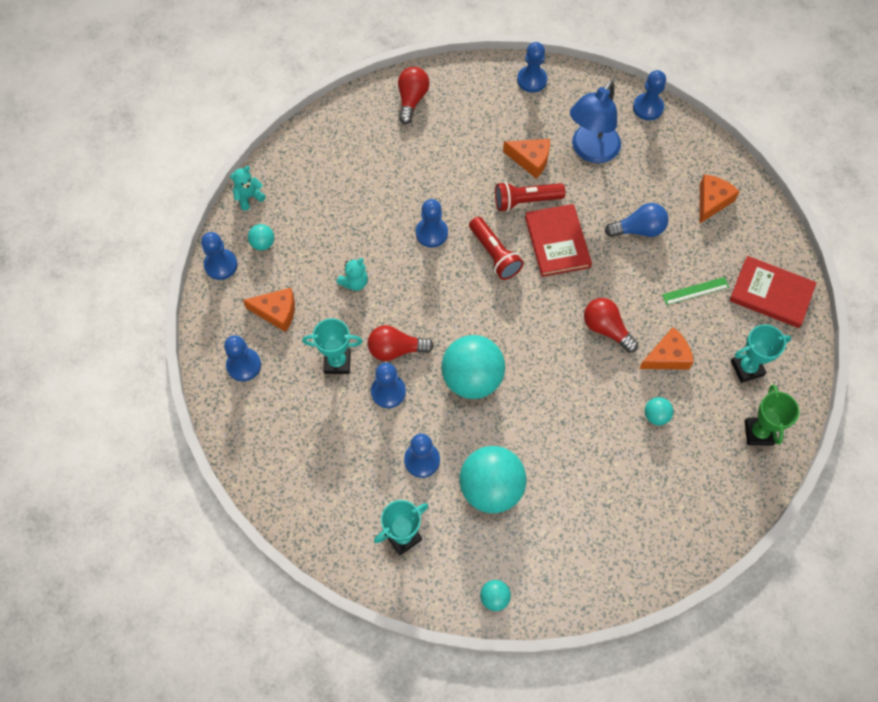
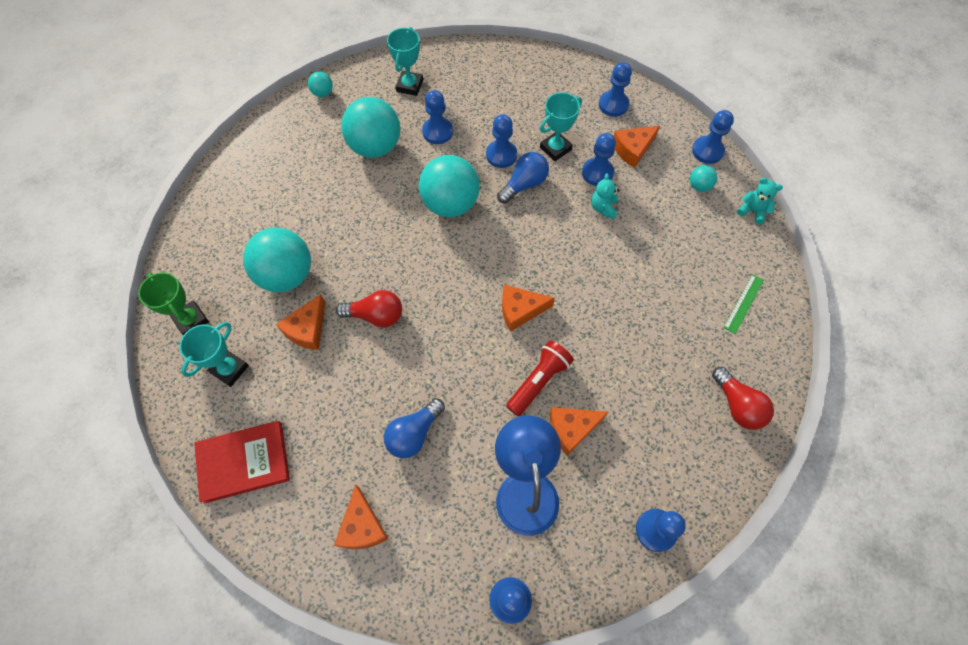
camera: 140 degrees right, 0 degrees up
turquoise teddy bear [230,166,266,210] -> turquoise teddy bear turned 75 degrees counterclockwise [737,177,783,224]
red light bulb [368,325,434,361] -> blue light bulb [497,152,549,204]
blue pawn [416,199,448,248] -> blue pawn moved to [582,133,616,186]
red flashlight [469,217,524,280] -> orange cheese [502,285,555,332]
red book [525,204,592,277] -> none
turquoise ball [644,397,674,425] -> turquoise ball [243,227,311,292], size x2.26
green ruler [662,277,729,305] -> green ruler moved to [723,274,764,334]

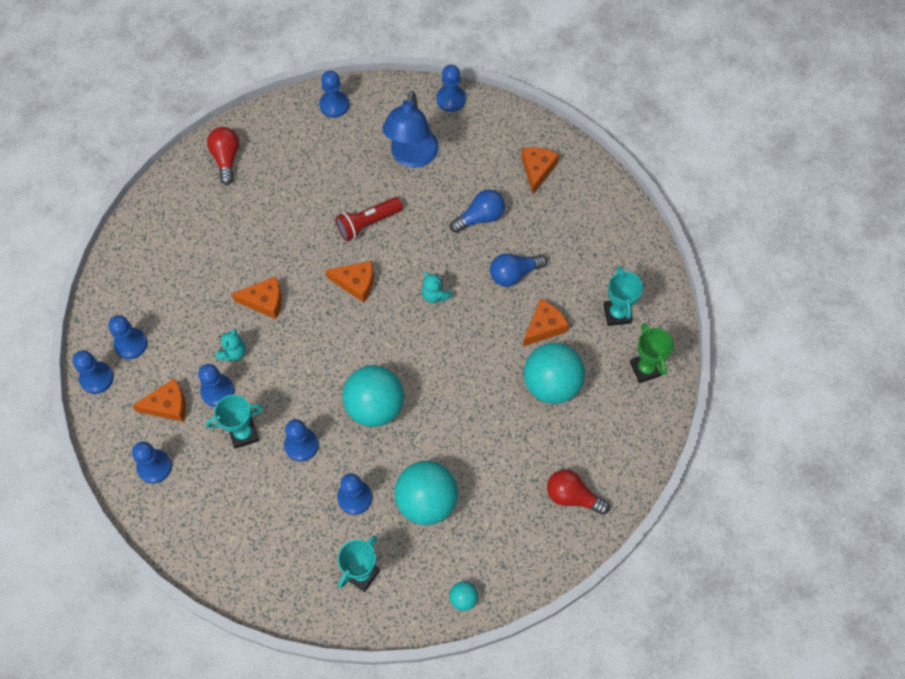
camera: 160 degrees left, 0 degrees up
turquoise trophy [179,322,249,387] -> turquoise trophy turned 60 degrees counterclockwise [604,266,643,326]
red book [194,421,290,504] -> none
red light bulb [336,290,402,328] -> red light bulb moved to [547,469,610,515]
blue light bulb [497,152,549,204] -> blue light bulb moved to [490,253,547,287]
orange cheese [550,407,608,456] -> orange cheese moved to [232,277,282,319]
turquoise ball [690,165,717,192] -> blue pawn [108,315,147,359]
green ruler [723,274,764,334] -> none
turquoise teddy bear [737,177,783,224] -> turquoise teddy bear moved to [422,272,452,303]

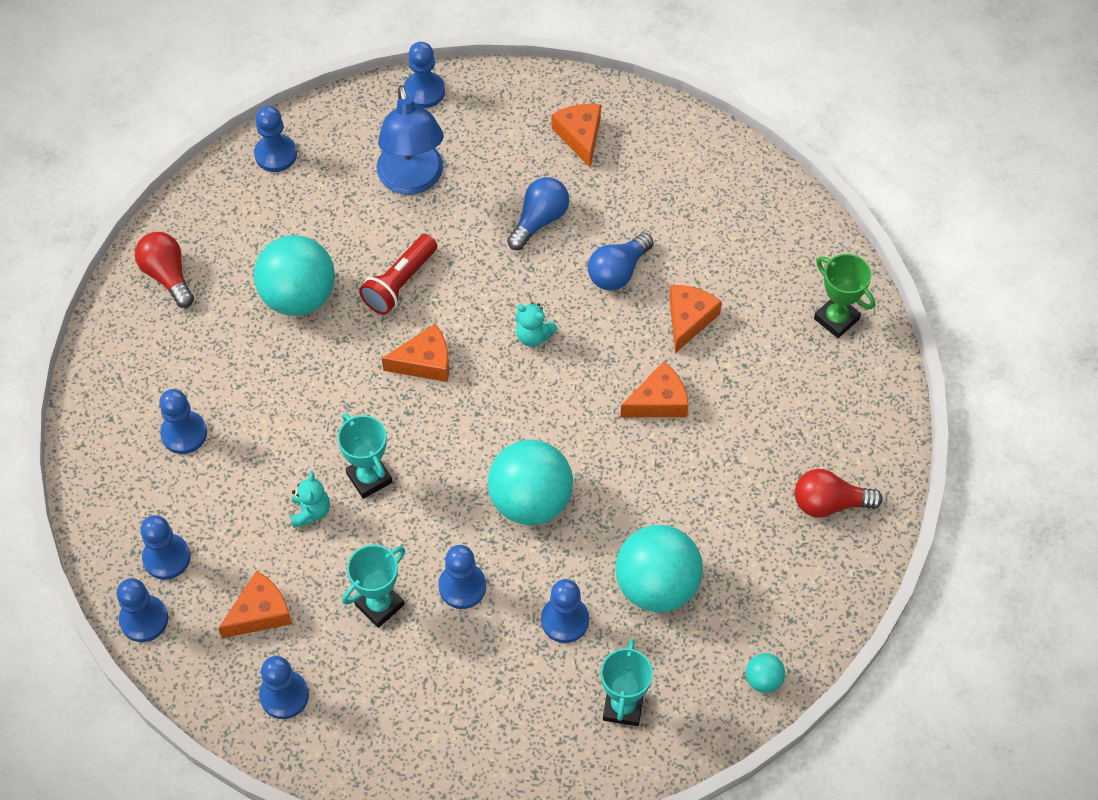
camera: 25 degrees left, 5 degrees down
blue pawn [198,364,234,407] -> blue pawn moved to [159,389,207,454]
orange cheese [232,277,282,319] -> orange cheese moved to [620,361,689,417]
turquoise ball [524,343,585,404] -> turquoise ball moved to [254,235,335,316]
turquoise trophy [604,266,643,326] -> turquoise trophy moved to [338,413,392,499]

